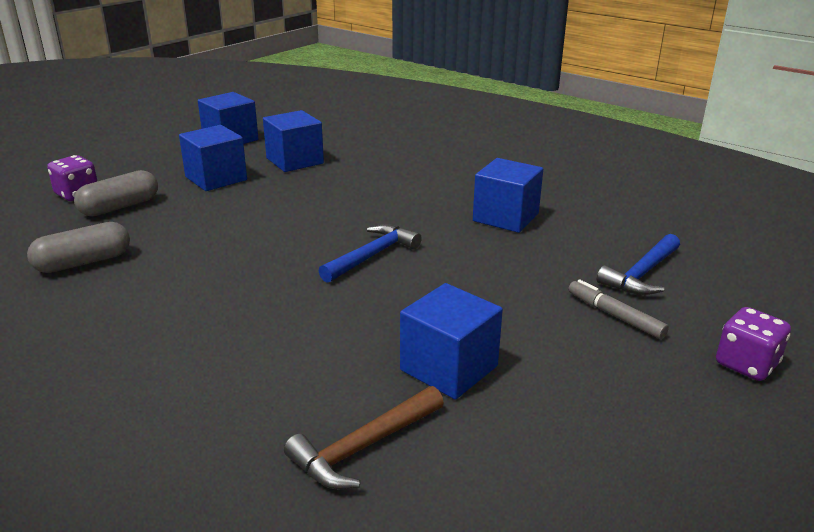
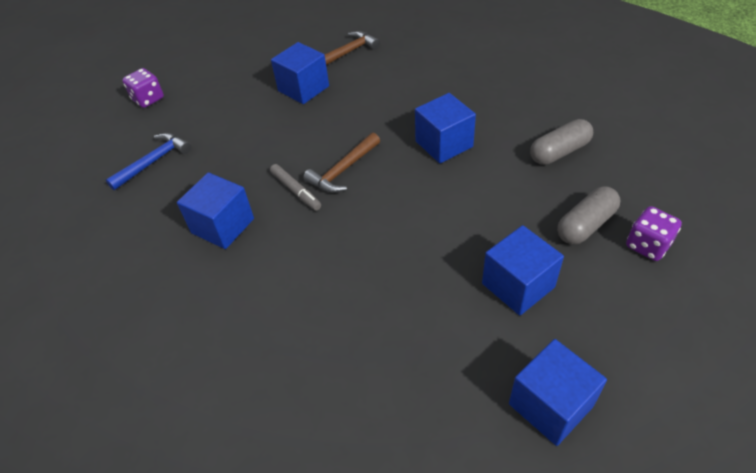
camera: 175 degrees left, 20 degrees up
blue cube [263,110,324,172] -> blue cube moved to [415,93,476,163]
blue hammer [319,224,422,283] -> brown hammer [303,133,380,193]
grey marker [568,280,669,339] -> grey marker moved to [270,164,321,211]

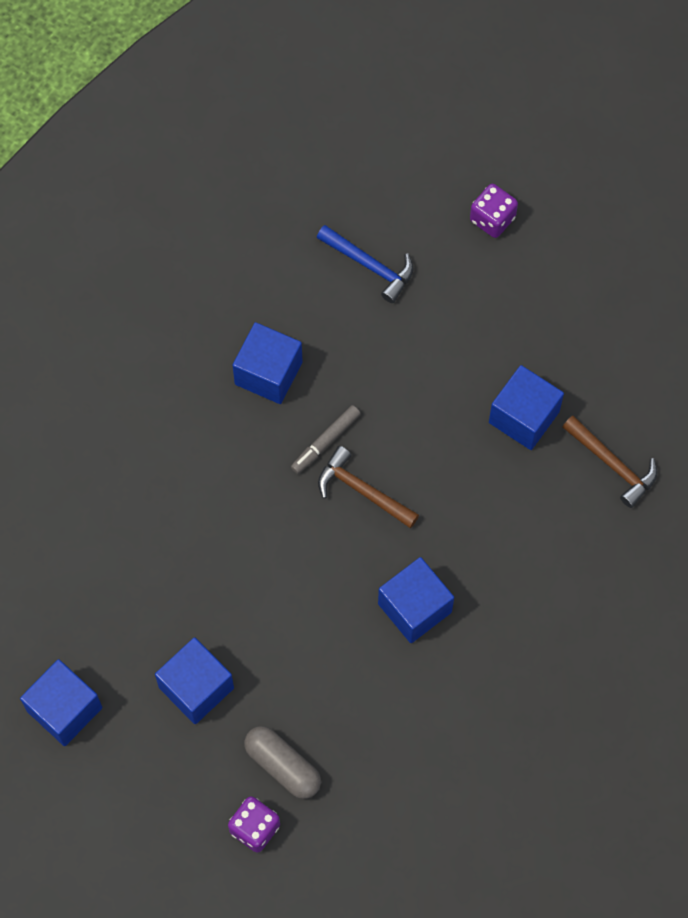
camera: 80 degrees right, 20 degrees up
grey capsule [530,119,593,165] -> none

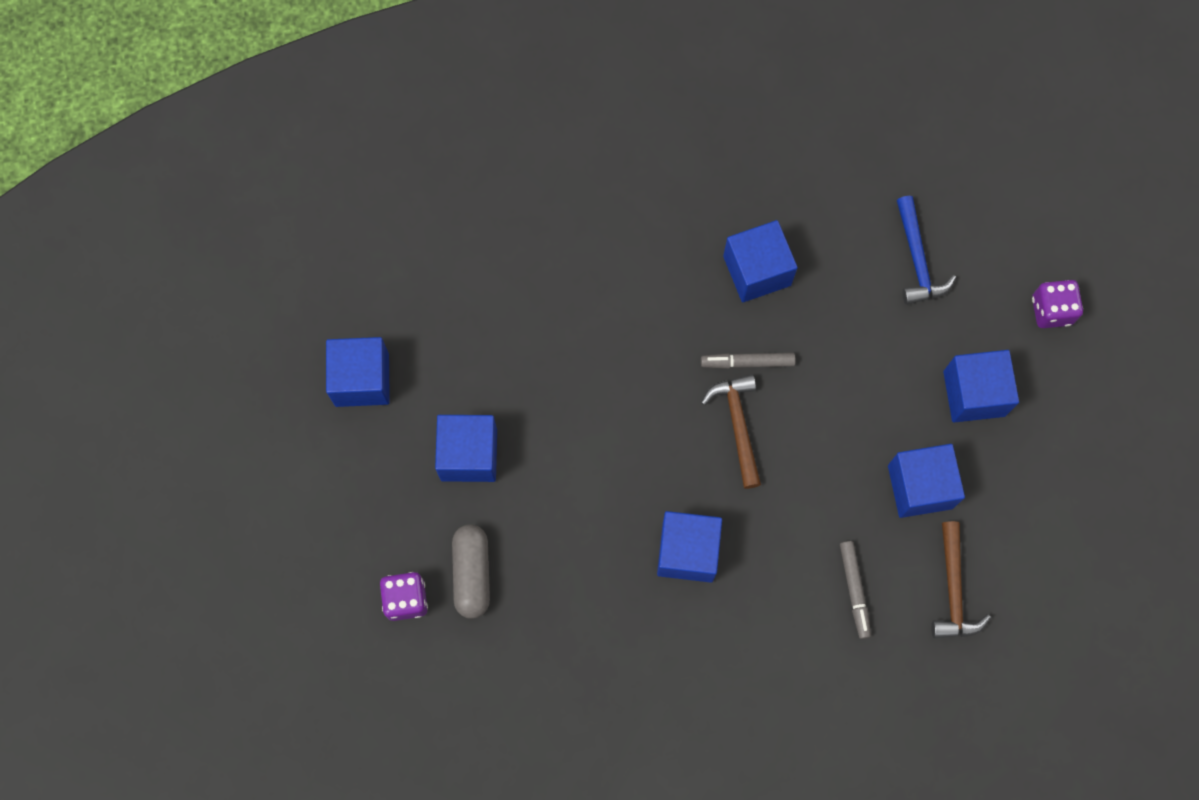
camera: 45 degrees right, 5 degrees up
none -> grey marker [840,541,871,639]
none -> blue cube [943,350,1019,422]

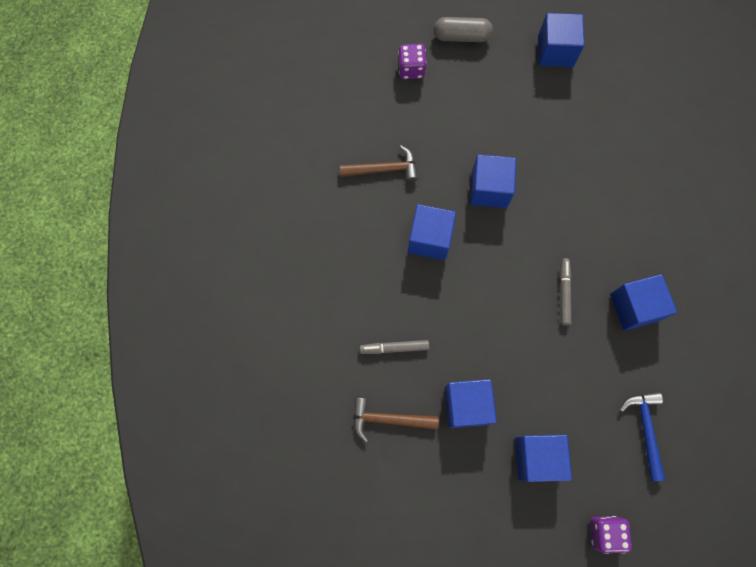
camera: 95 degrees right, 0 degrees up
blue cube [435,415,497,482] -> blue cube moved to [470,154,516,208]
grey capsule [452,524,490,619] -> grey capsule moved to [434,17,493,42]
brown hammer [701,374,761,489] -> brown hammer moved to [340,146,418,182]
blue hammer [897,196,956,305] -> blue hammer turned 90 degrees clockwise [620,392,665,481]

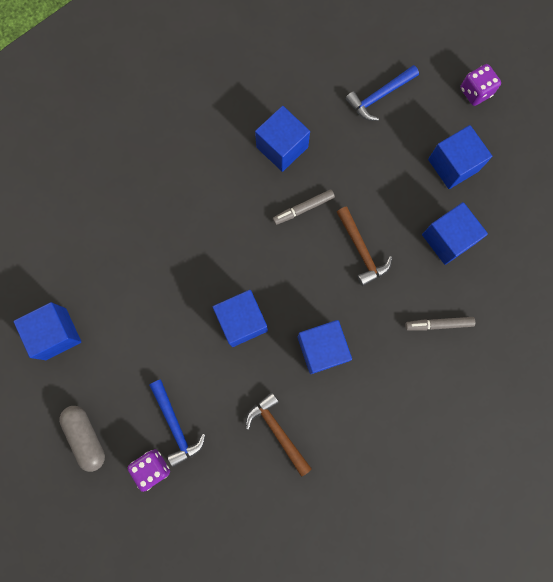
camera: 120 degrees left, 5 degrees up
brown hammer [353,398,439,443] -> brown hammer moved to [337,206,392,286]
grey marker [360,340,429,354] -> grey marker turned 120 degrees clockwise [405,317,475,331]
none -> blue hammer [149,379,206,467]

